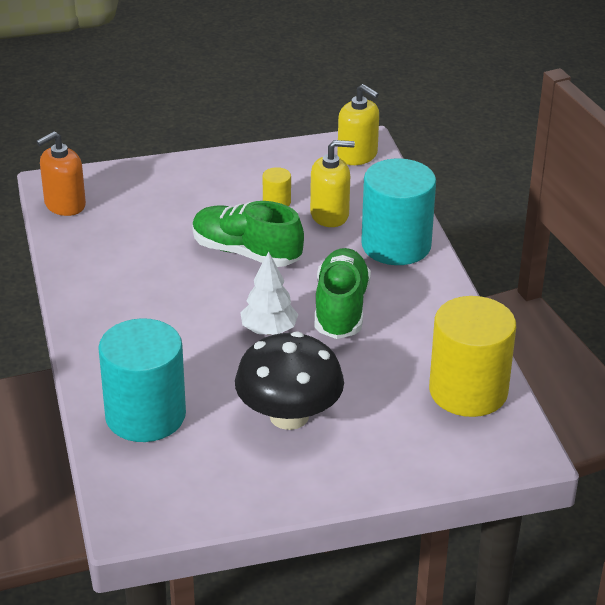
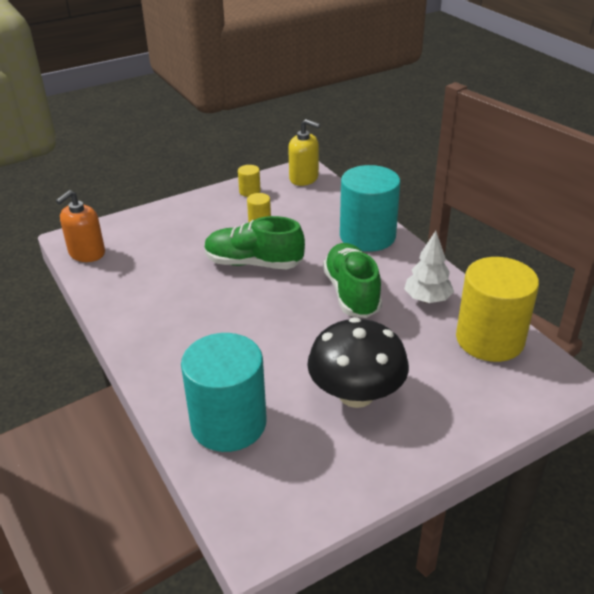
camera: 15 degrees left, 0 degrees up
white tree [240,251,299,335] -> white tree moved to [404,231,454,303]
yellow soap dispenser [310,140,355,227] -> none
none -> yellow cylinder [238,165,261,197]

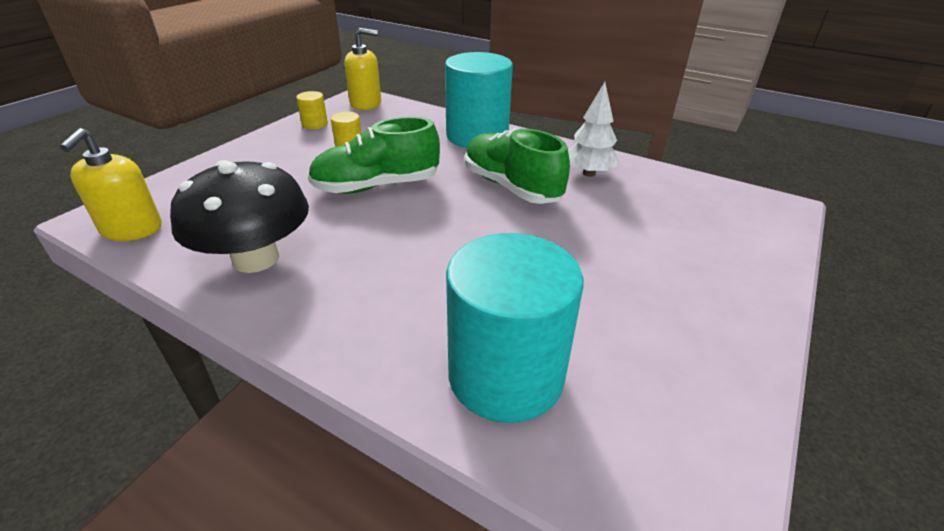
camera: 30 degrees left, 0 degrees up
orange soap dispenser [56,190,105,262] -> yellow soap dispenser [60,128,162,241]
black mushroom [307,317,409,408] -> black mushroom moved to [170,160,309,273]
yellow cylinder [456,257,539,362] -> none

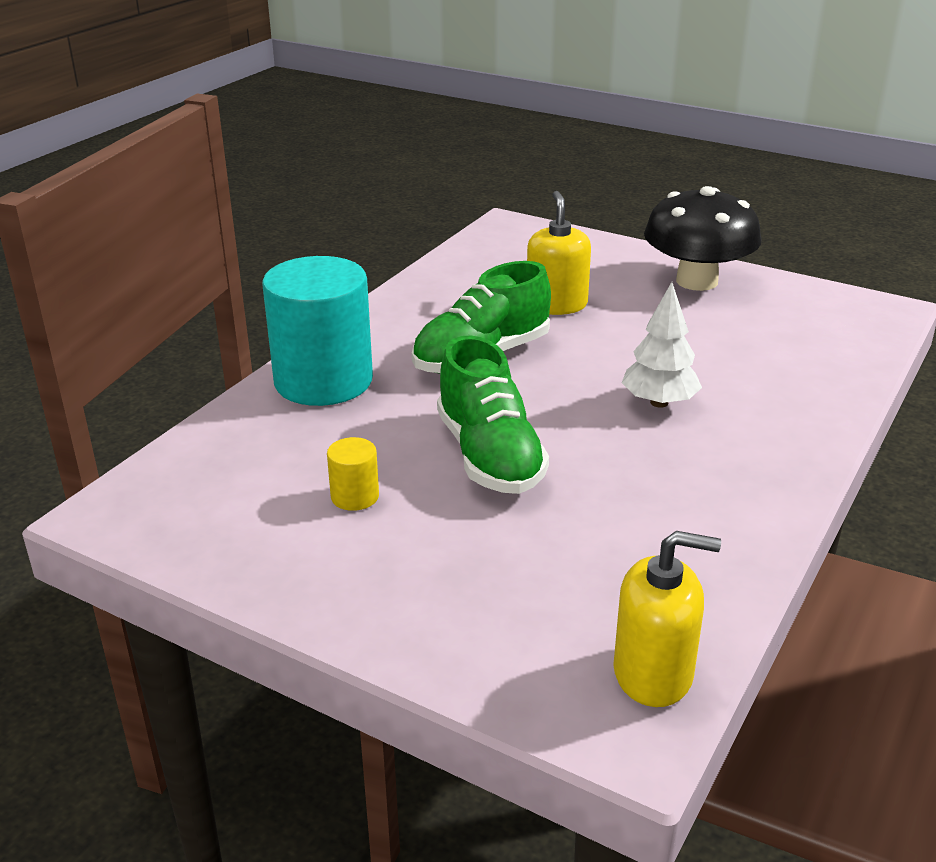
camera: 90 degrees left, 5 degrees down
black mushroom [170,160,309,273] -> black mushroom moved to [644,186,761,291]
yellow cylinder [296,91,328,129] -> none
yellow soap dispenser [344,28,381,110] -> yellow soap dispenser moved to [527,191,591,315]
turquoise cylinder [446,233,583,423] -> none
white tree [568,82,619,177] -> white tree moved to [622,282,702,408]

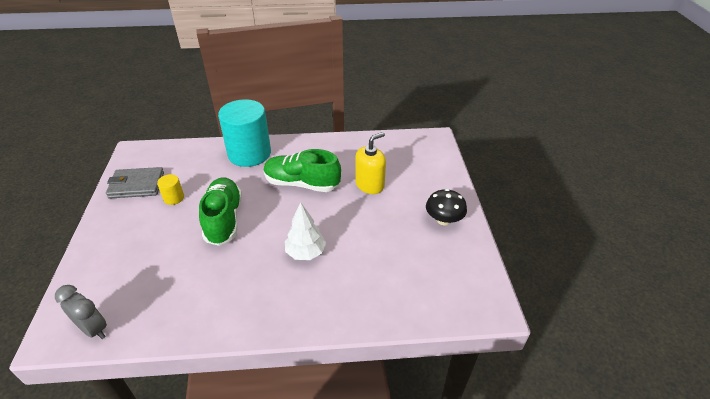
camera: 55 degrees right, 10 degrees up
green shoe [437,336,549,494] -> green shoe turned 135 degrees clockwise [199,177,242,246]
yellow soap dispenser [613,531,721,707] -> grey clock [55,285,107,339]
black mushroom [644,186,761,291] -> black mushroom [426,189,467,225], size x0.60
none -> grey wallet [106,167,164,199]

